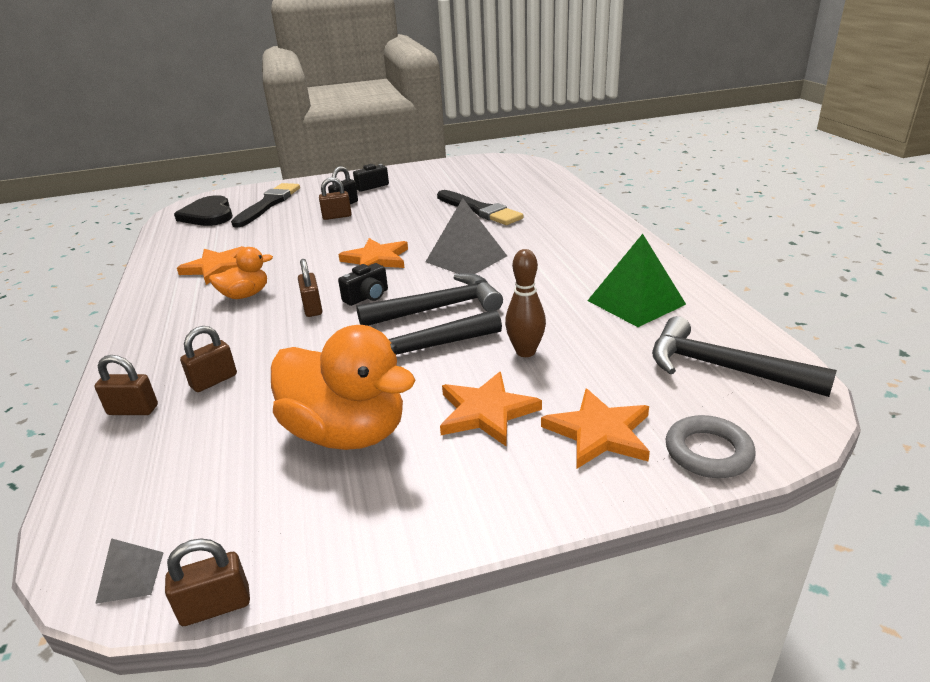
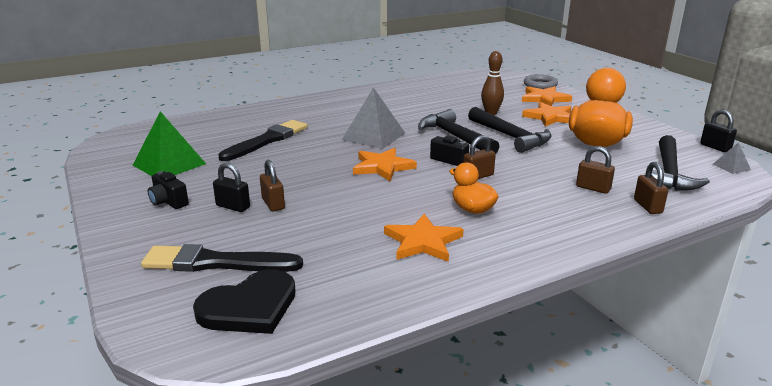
camera: 105 degrees left, 5 degrees down
brown padlock [165,538,250,626] -> black padlock [700,109,737,152]
green pyramid [587,234,686,327] -> green pyramid moved to [133,111,206,176]
black hammer [652,316,837,397] -> black hammer moved to [651,135,710,191]

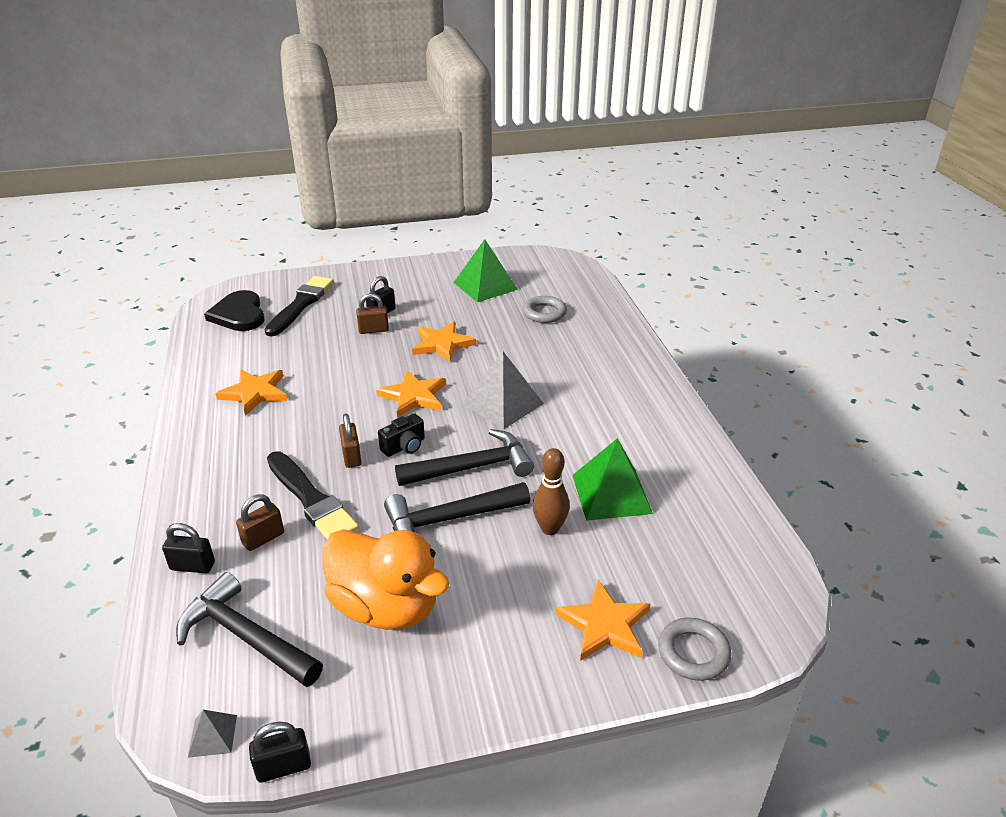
camera: 105 degrees right, 10 degrees up
black camera [148,171,189,209] -> none
black brush [218,120,308,161] -> black brush moved to [267,451,359,539]
orange duck [449,162,499,214] -> none
orange star [522,102,571,127] -> orange star moved to [412,321,476,362]
brown padlock [634,162,668,214] -> black padlock [162,523,215,573]
none -> grey ring [523,296,567,323]
none -> green pyramid [572,438,653,521]

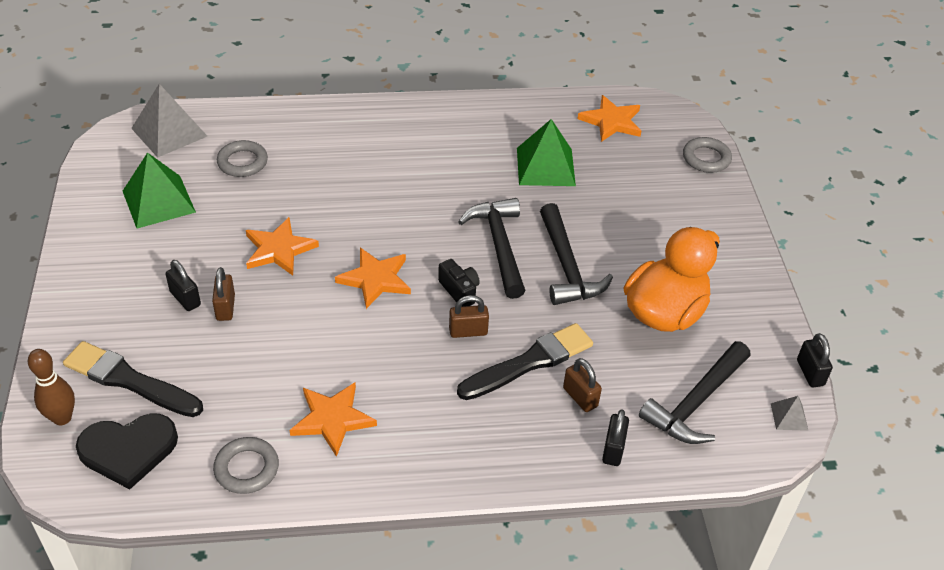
camera: 85 degrees left, 10 degrees up
grey pyramid [462,352,544,429] -> grey pyramid moved to [131,84,207,158]
brown bowling pin [533,448,570,535] -> brown bowling pin moved to [28,349,75,425]
orange star [555,580,650,661] -> orange star moved to [577,95,641,142]
none -> grey ring [213,437,279,494]

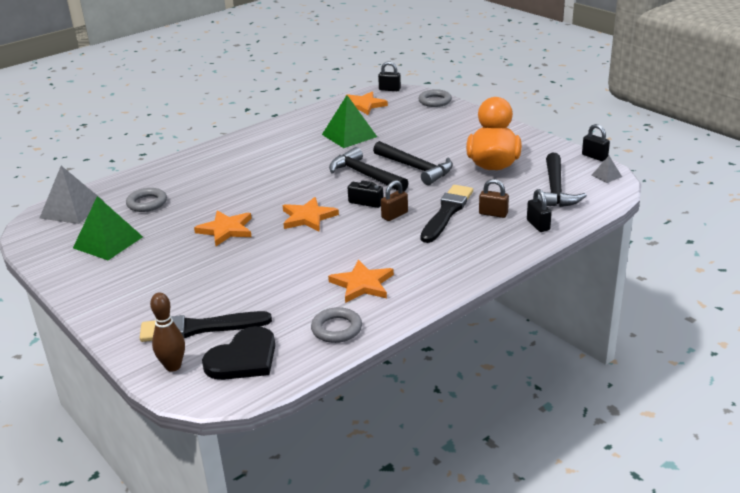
camera: 30 degrees left, 15 degrees down
black padlock [166,260,201,311] -> black padlock moved to [378,61,401,91]
brown padlock [212,267,235,321] -> none

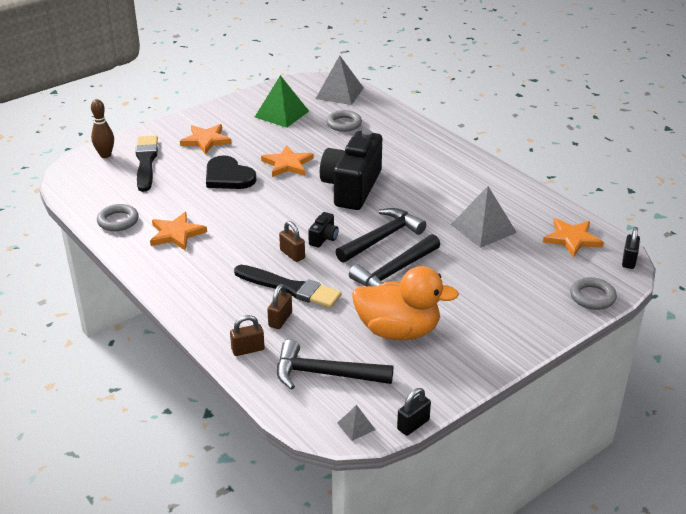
camera: 90 degrees right, 5 degrees up
black heart [202,326,275,380] -> black heart moved to [206,155,257,189]
orange star [283,197,339,232] -> orange star moved to [180,124,232,155]
green pyramid [322,95,377,148] -> grey pyramid [451,186,517,248]
black padlock [527,189,552,232] -> brown padlock [230,315,265,356]
none -> black camera [320,130,382,210]

